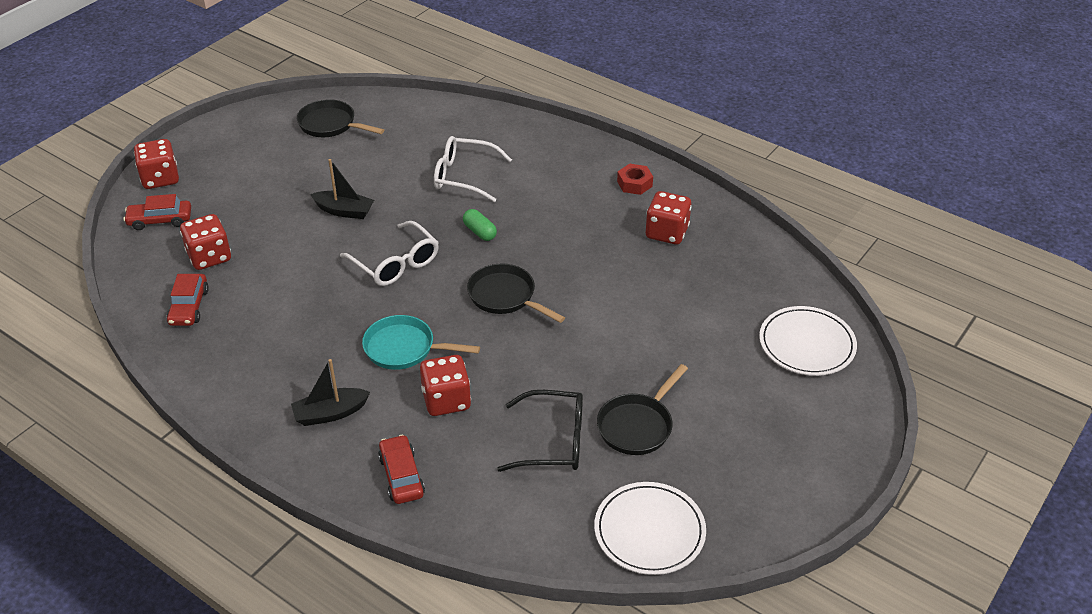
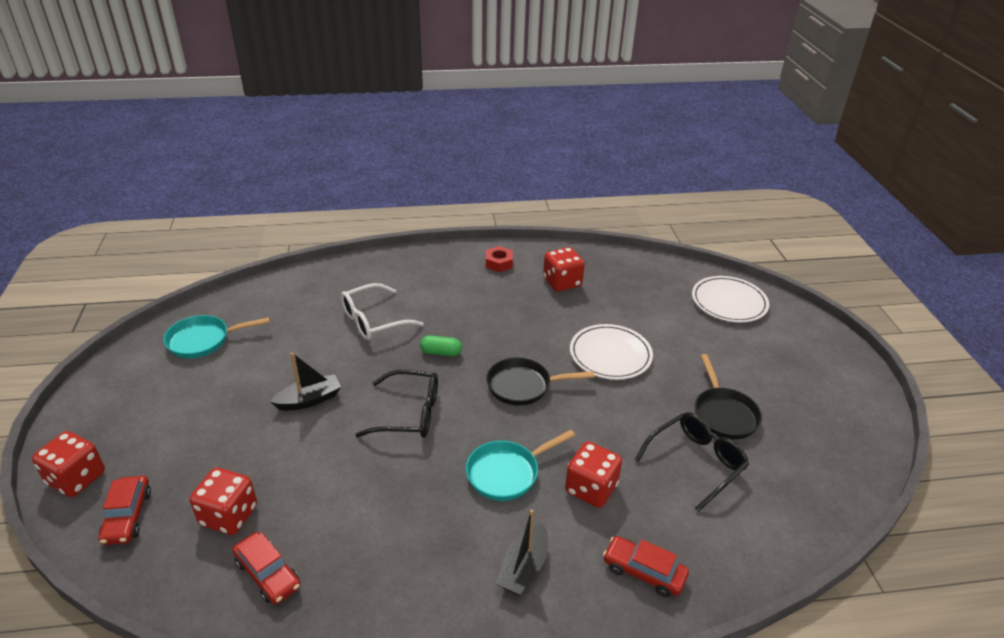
camera: 45 degrees left, 5 degrees down
red car [123,194,191,230] -> red car turned 45 degrees counterclockwise [98,476,151,545]
black pan [297,99,384,137] -> turquoise pan [163,315,270,358]
white glasses [340,221,439,286] -> black glasses [355,370,438,438]
white plate [594,482,706,575] -> white plate moved to [570,324,653,380]

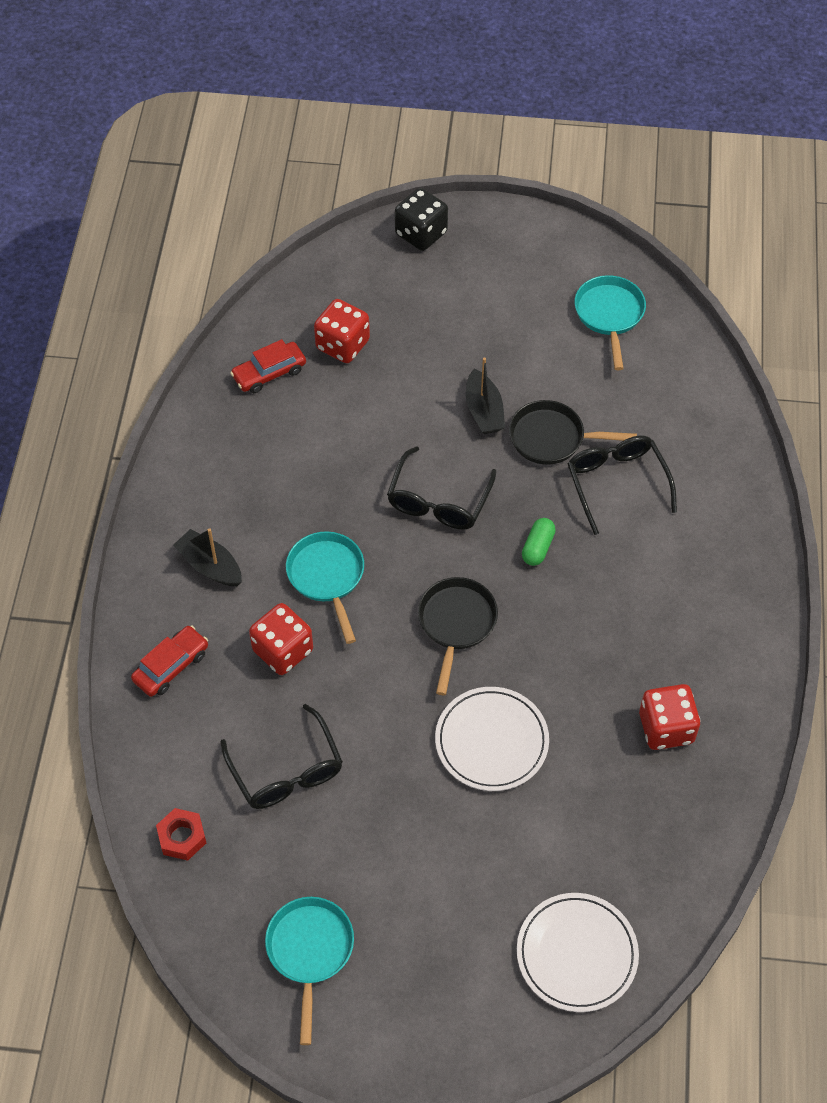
camera: 105 degrees right, 20 degrees up
red dice [32,431,105,497] -> black dice [395,188,448,251]
red car [98,476,151,545] -> none
white glasses [341,283,424,340] -> black glasses [567,436,677,535]
red nut [486,246,513,272] -> red nut moved to [156,808,206,861]
black pan [695,354,762,439] -> black pan moved to [509,400,637,465]
none -> turquoise pan [265,897,354,1045]

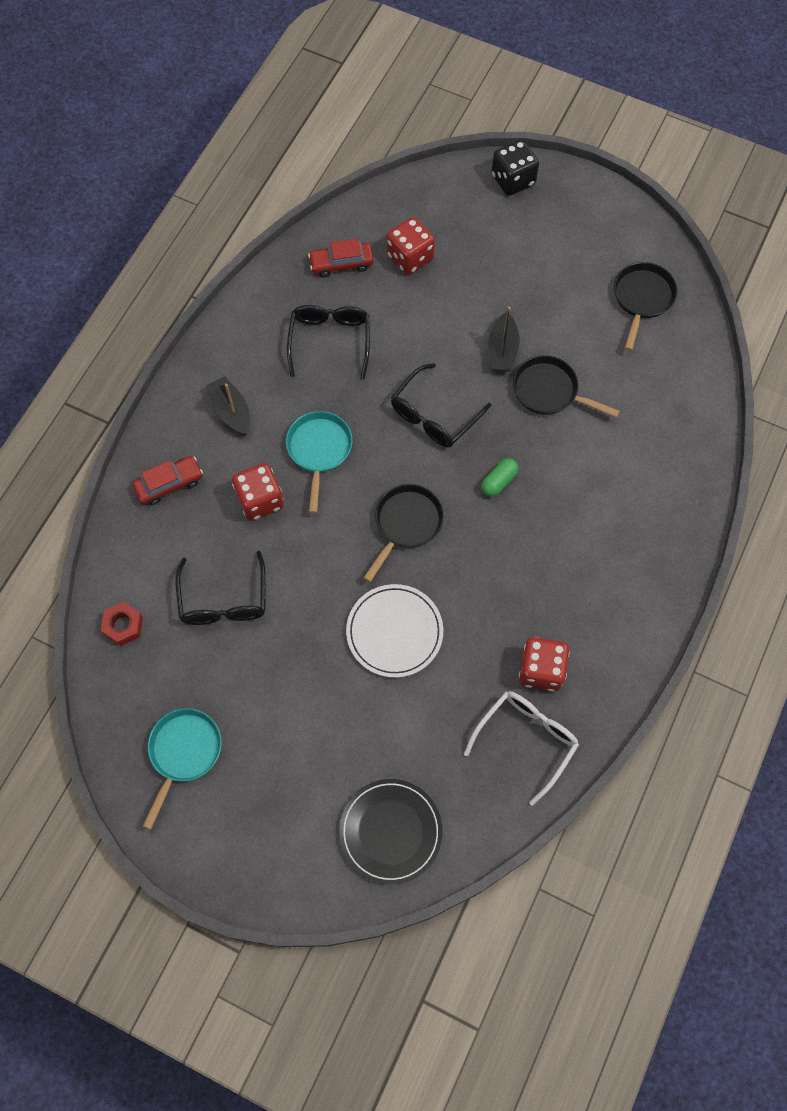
camera: 20 degrees right, 10 degrees up
white plate [517,893,639,1012] -> black plate [339,779,443,885]
black glasses [567,436,677,535] -> black glasses moved to [287,305,370,379]
turquoise pan [575,275,646,370] -> black pan [614,262,677,351]
none -> white glasses [464,691,579,806]

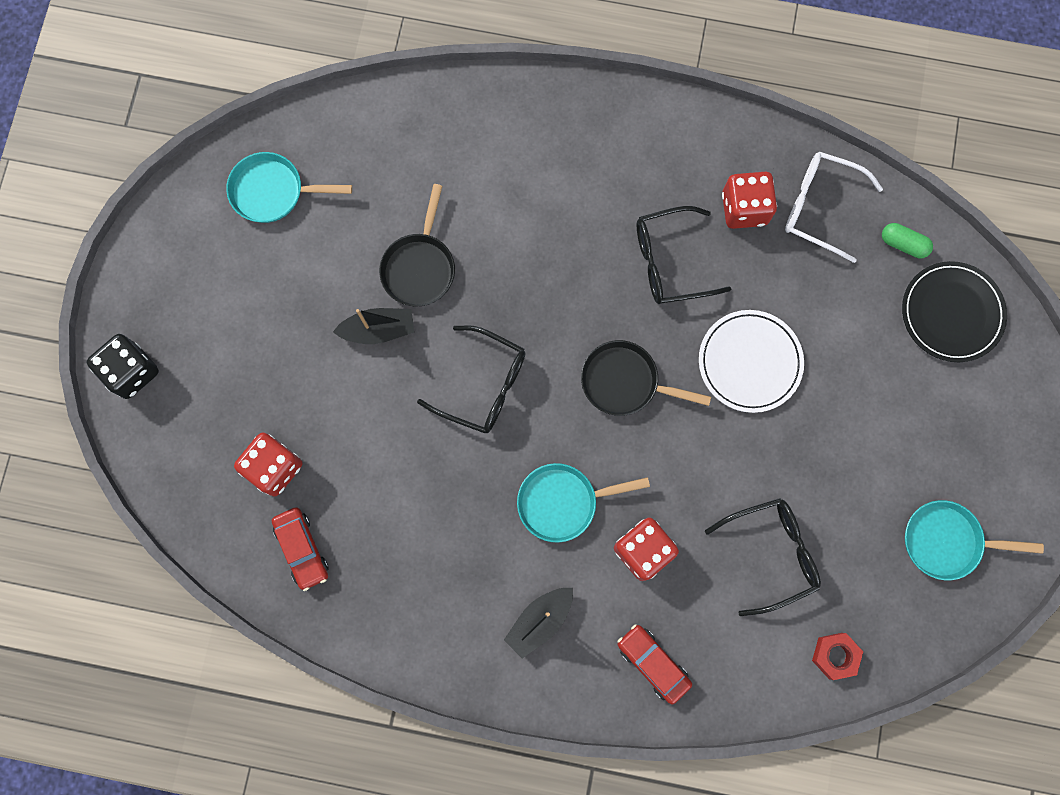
camera: 105 degrees left, 10 degrees up
black glasses [287,305,370,379] -> black glasses moved to [637,206,731,304]
green capsule [481,458,519,497] -> green capsule moved to [882,223,933,258]
black pan [614,262,677,351] -> turquoise pan [226,152,352,223]

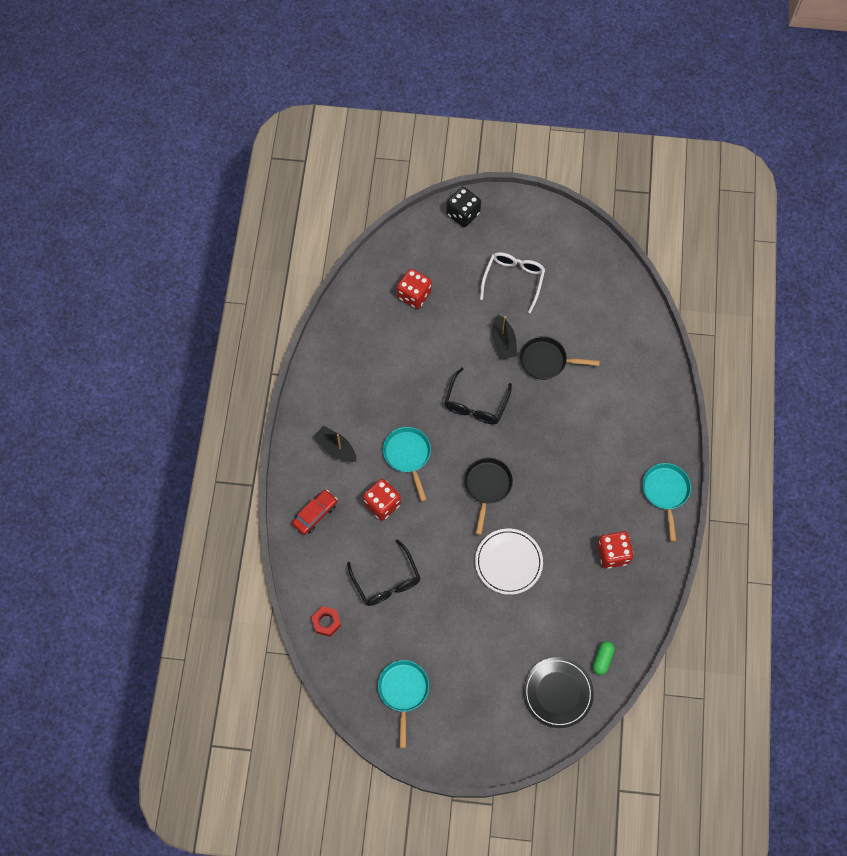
camera: 85 degrees right, 10 degrees down
turquoise pan [226,152,352,223] -> turquoise pan moved to [642,463,691,542]
red car [272,507,329,591] -> none
black glasses [637,206,731,304] -> none
white glasses [785,151,883,263] -> white glasses moved to [480,252,545,314]

